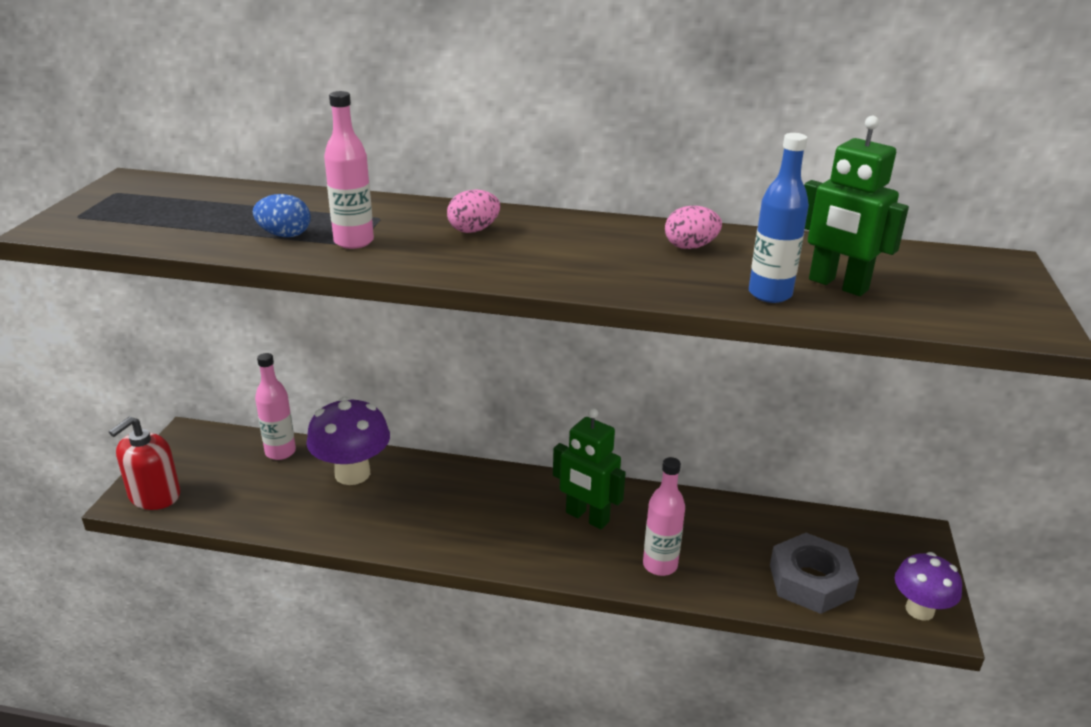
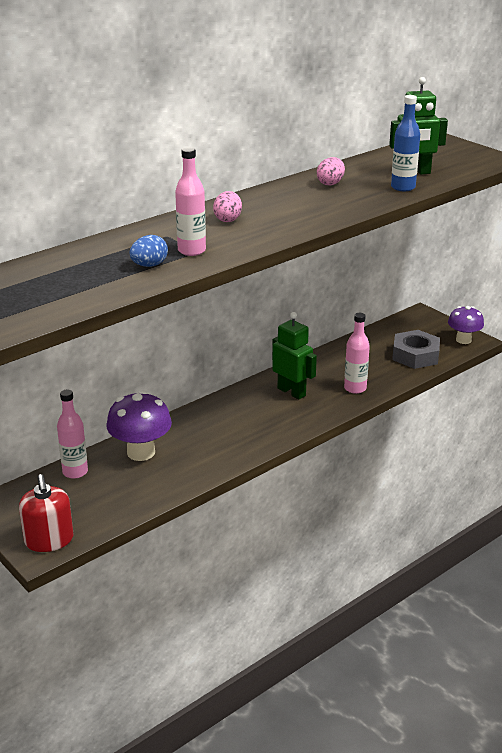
camera: 50 degrees left, 0 degrees up
green robot [553,408,626,529] -> green robot turned 120 degrees counterclockwise [272,312,317,399]

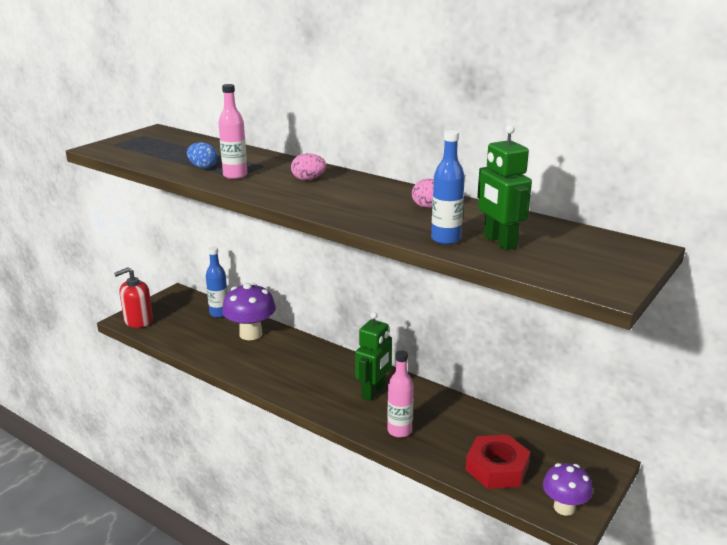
camera: 75 degrees right, 5 degrees down
pink bottle [57,390,88,479] -> blue bottle [206,247,228,318]
grey nut [392,330,440,369] -> red nut [466,435,530,489]

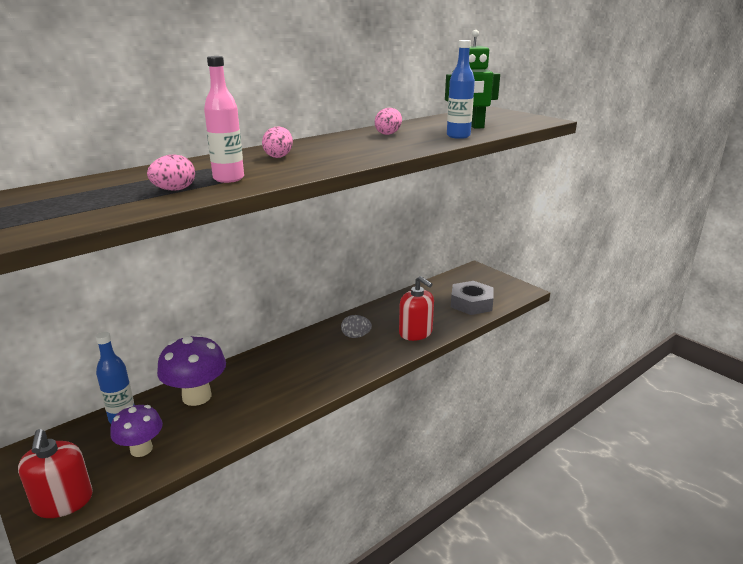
camera: 75 degrees left, 0 degrees up
blue egg [187,142,218,169] -> pink egg [147,154,195,191]
green robot [355,312,392,401] -> grey egg [341,315,372,338]
pink bottle [387,350,414,438] -> red soap dispenser [399,276,434,341]
red nut [466,435,530,489] -> grey nut [451,281,494,315]
purple mushroom [543,463,593,516] -> purple mushroom moved to [110,405,163,457]

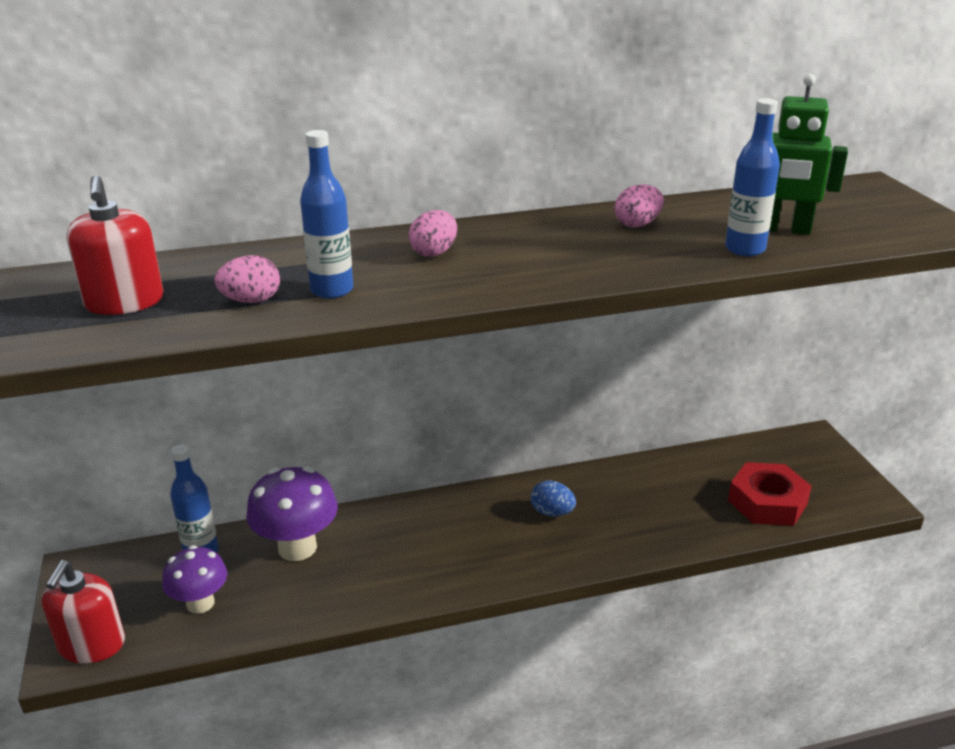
camera: 25 degrees right, 5 degrees up
pink bottle [204,56,244,183] -> blue bottle [300,130,353,299]
grey egg [341,315,372,338] -> blue egg [531,480,576,517]
red soap dispenser [399,276,434,341] -> red soap dispenser moved to [66,175,163,315]
grey nut [451,281,494,315] -> red nut [728,462,812,526]

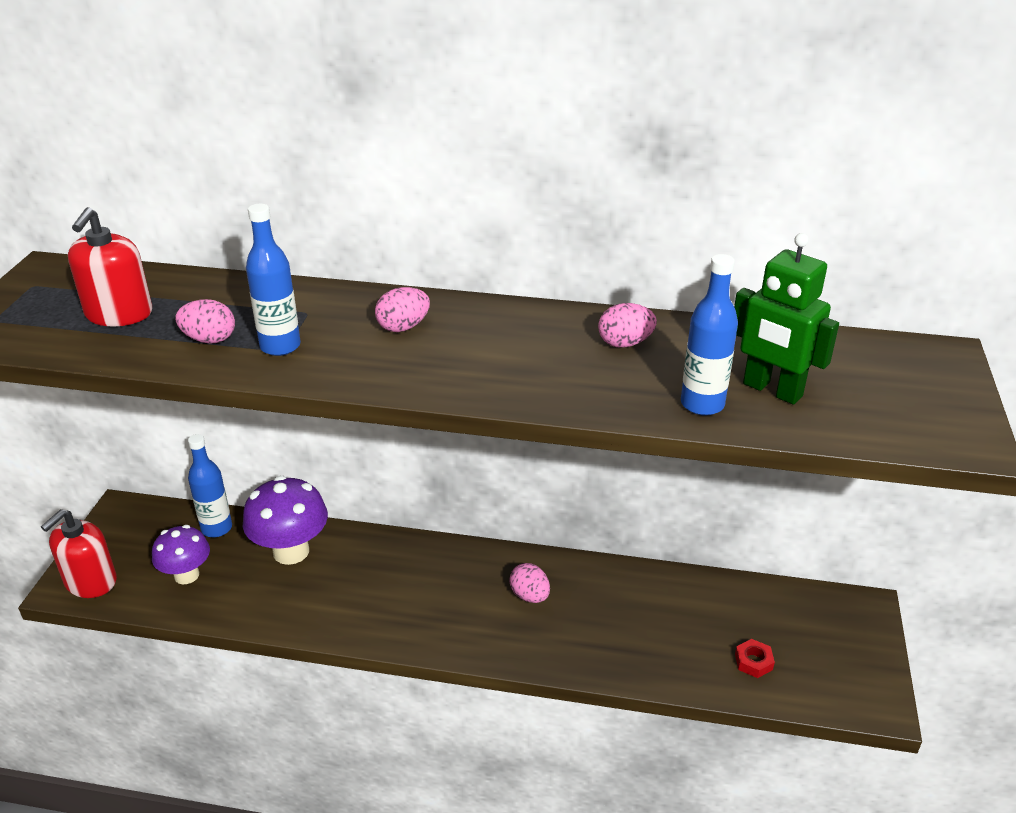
camera: 25 degrees right, 5 degrees up
blue egg [531,480,576,517] -> pink egg [509,563,550,603]
red nut [728,462,812,526] -> red nut [735,639,775,678], size x0.46

